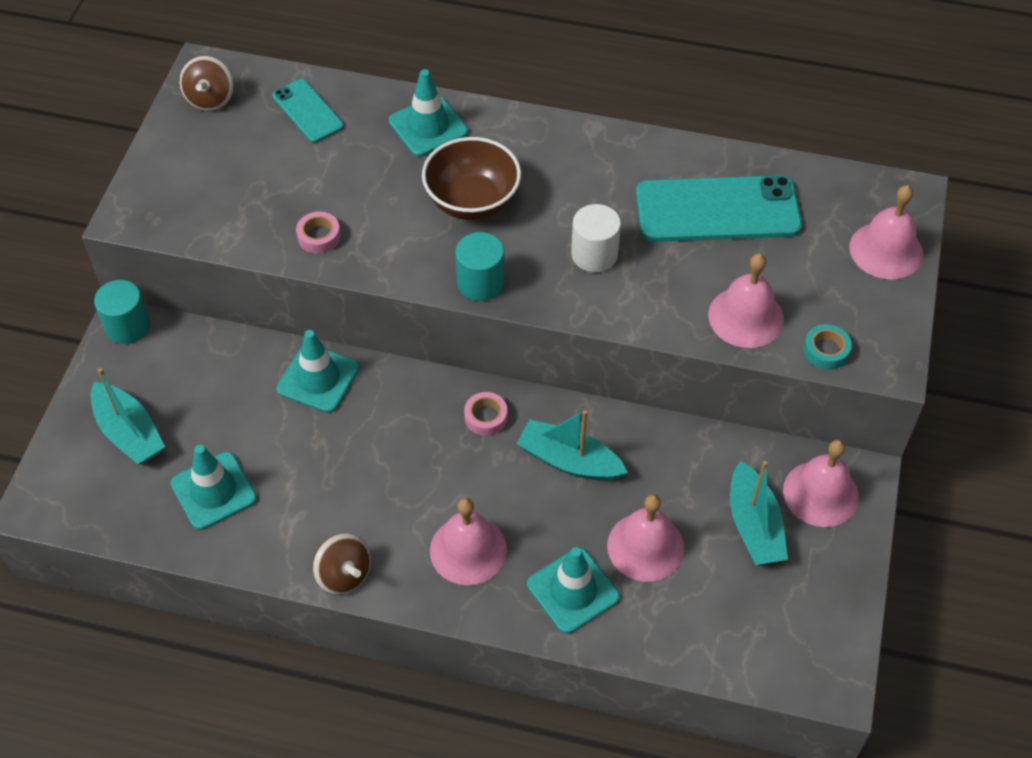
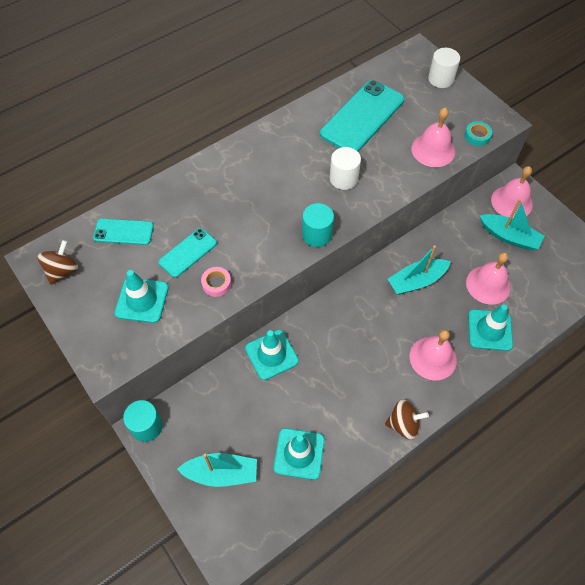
camera: 50 degrees left, 5 degrees up
brown spinning top [179,56,234,111] -> brown spinning top turned 105 degrees counterclockwise [37,240,78,285]
turquoise traffic cone [389,69,468,157] -> turquoise traffic cone moved to [115,270,169,323]
brown bowl [422,137,521,220] -> none
pink tape [464,392,507,436] -> none
pink bell [849,185,923,279] -> white cylinder [428,48,460,88]
none -> turquoise phone [158,228,217,278]

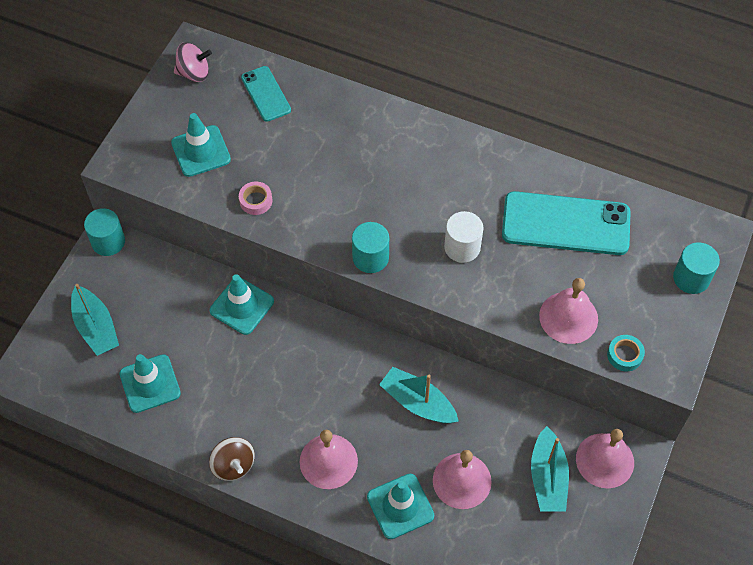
camera: 60 degrees right, 0 degrees up
brown spinning top [37,240,78,285] -> pink spinning top [174,42,212,82]
turquoise phone [158,228,217,278] -> none
white cylinder [428,48,460,88] -> turquoise cylinder [673,242,720,294]

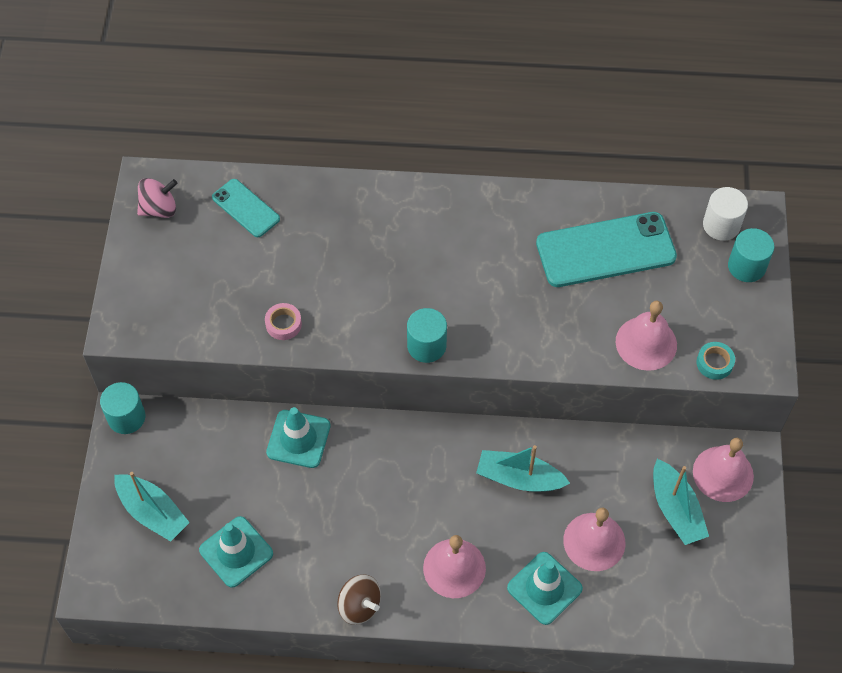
camera: 20 degrees left, 0 degrees up
turquoise traffic cone [171,113,231,177] -> none
white cylinder [444,211,484,263] -> white cylinder moved to [703,187,748,241]

